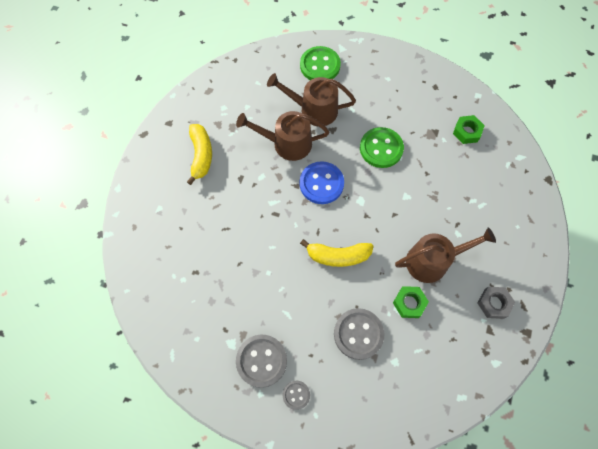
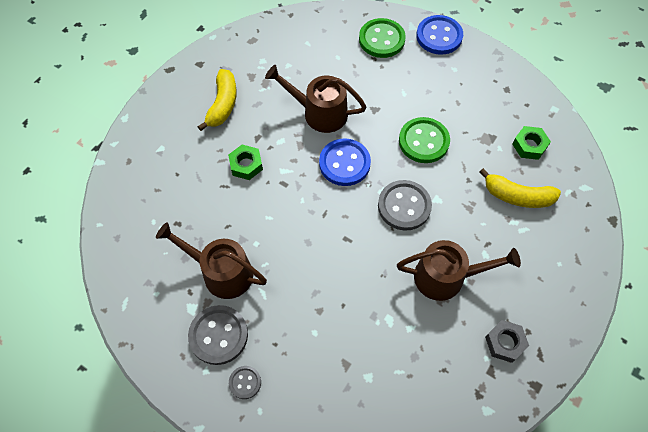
camera: 15 degrees right, 5 degrees down
brown watering can [267,73,356,126] -> brown watering can moved to [156,222,267,299]
yellow banana [300,239,373,267] -> yellow banana moved to [479,168,561,208]
grey button [334,308,385,360] -> grey button moved to [378,180,432,231]
green nut [393,286,429,318] -> green nut moved to [228,145,263,180]
none -> blue button [416,15,463,55]

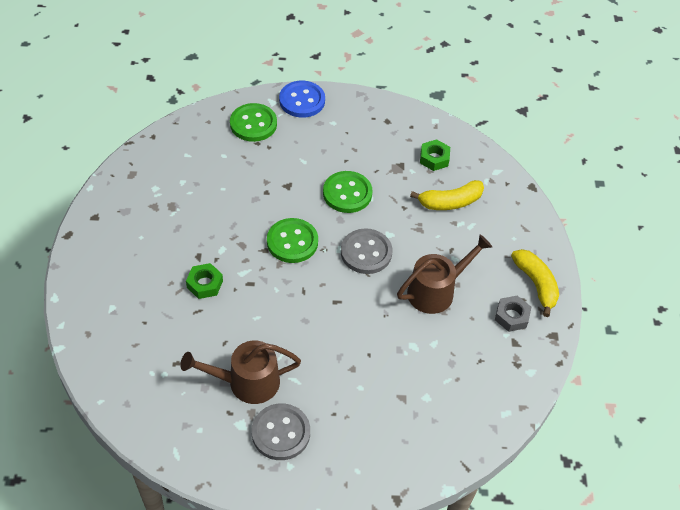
camera: 35 degrees left, 10 degrees down
yellow banana [198,69,237,131] -> yellow banana moved to [511,249,559,317]
grey button [229,366,261,399] -> none
brown watering can [265,65,366,133] -> none
blue button [319,138,371,186] -> green button [267,218,318,263]

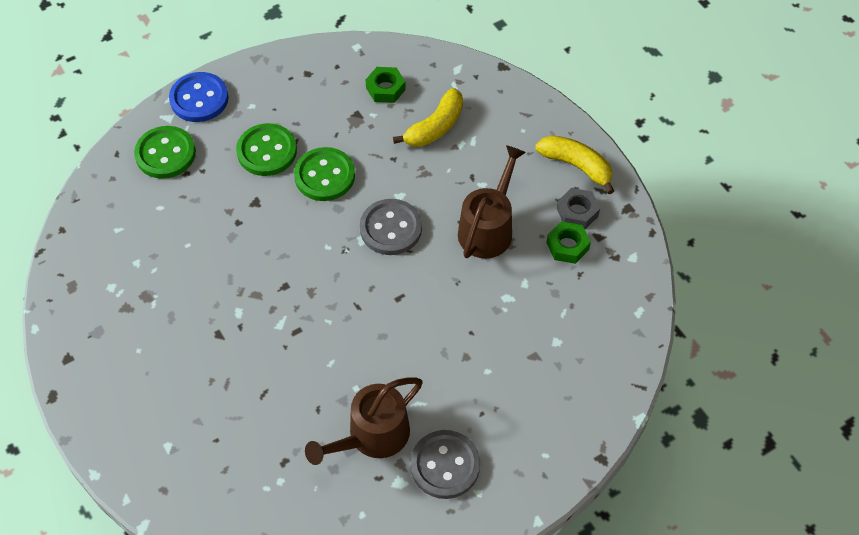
camera: 30 degrees left, 5 degrees up
green nut [186,263,223,299] -> green nut moved to [546,221,591,264]
green button [267,218,318,263] -> green button moved to [236,123,297,176]

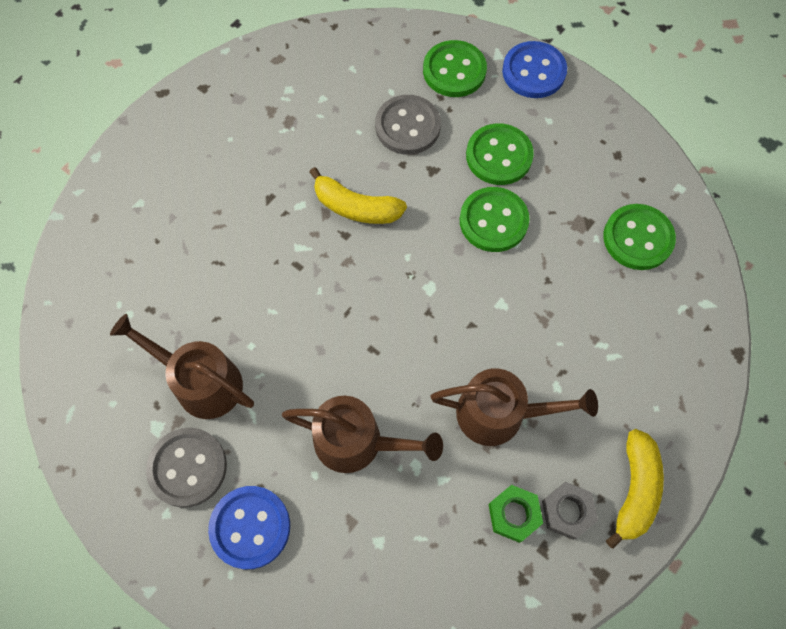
camera: 70 degrees right, 10 degrees up
grey button [360,199,422,255] -> grey button moved to [375,95,441,155]
green nut [365,67,406,103] -> green button [603,204,676,270]
yellow banana [393,88,463,147] -> yellow banana moved to [310,167,407,224]
none -> blue button [208,486,290,569]
none -> brown watering can [282,396,443,473]

